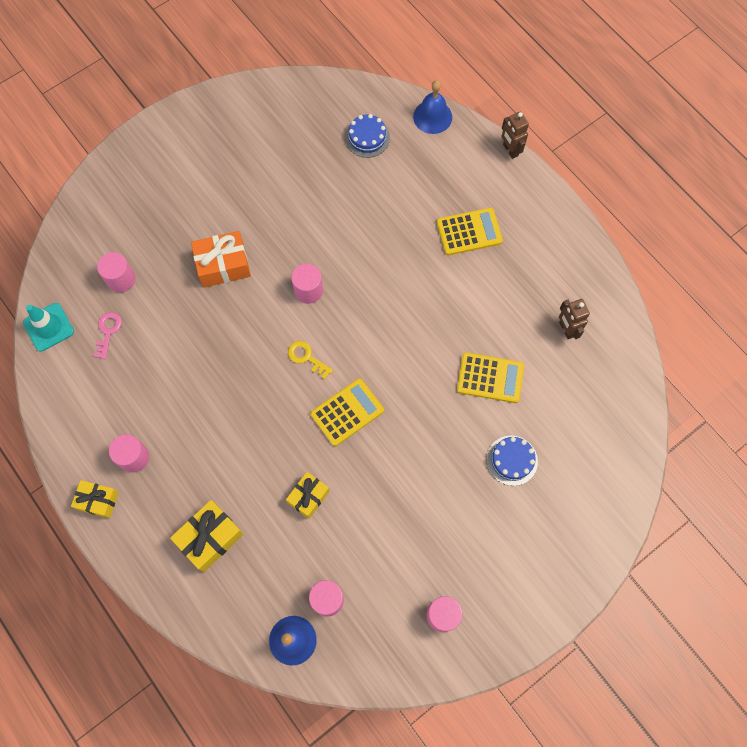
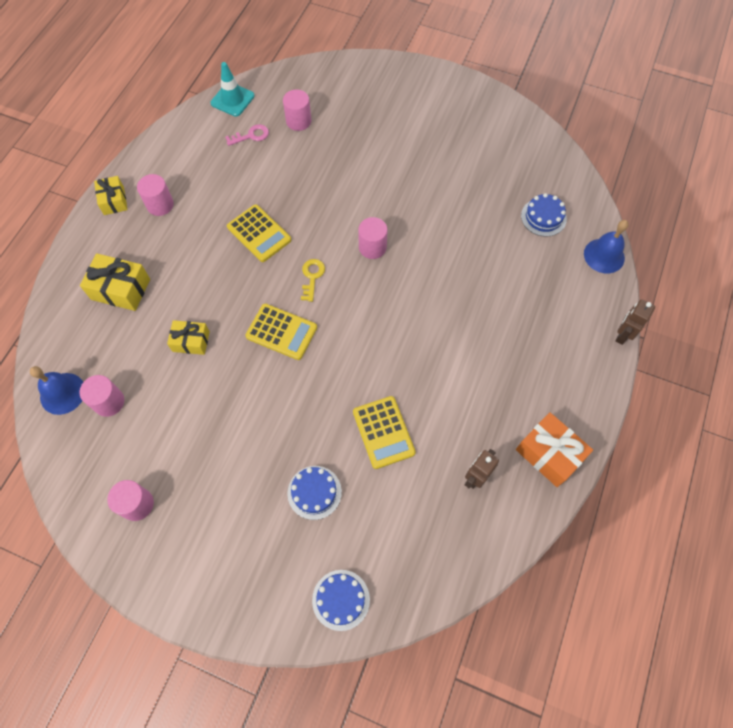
camera: 60 degrees right, 5 degrees down
orange gift [191,231,251,288] -> orange gift moved to [516,412,593,487]
yellow calculator [437,208,503,255] -> yellow calculator moved to [227,204,291,262]
none -> blue cake [312,570,370,631]

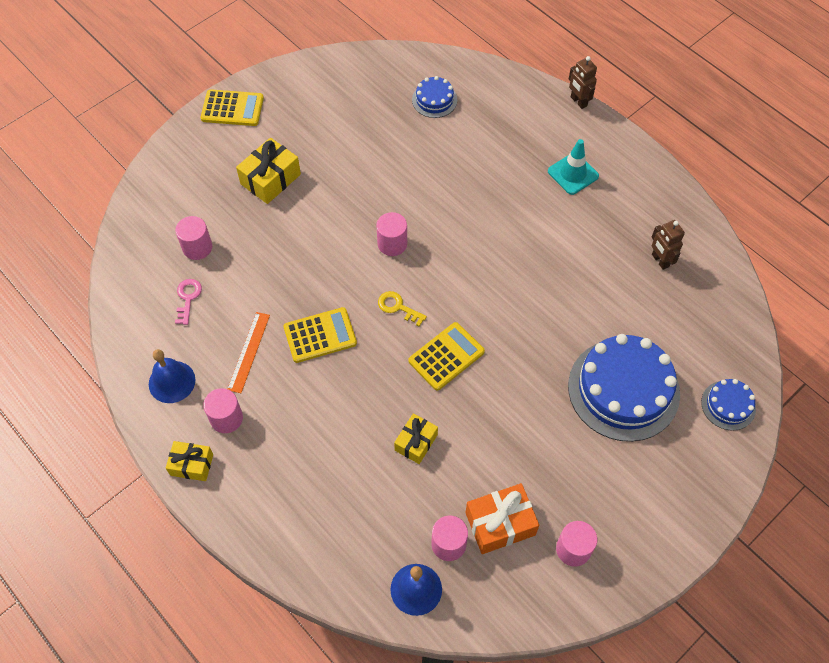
camera: 65 degrees left, 5 degrees down
yellow gift [80,253,150,311] -> yellow gift moved to [236,138,301,204]
turquoise traffic cone [210,62,255,117] -> turquoise traffic cone moved to [548,139,599,195]
blue cake [287,466,342,520] -> blue cake [568,334,680,442], size x2.08
yellow calculator [353,396,416,469] -> yellow calculator moved to [201,89,264,126]
orange gift [516,412,593,487] -> orange gift moved to [465,483,539,554]
blue bell [584,220,629,273] -> blue bell moved to [149,349,195,403]
none -> orange ruler [228,312,270,393]

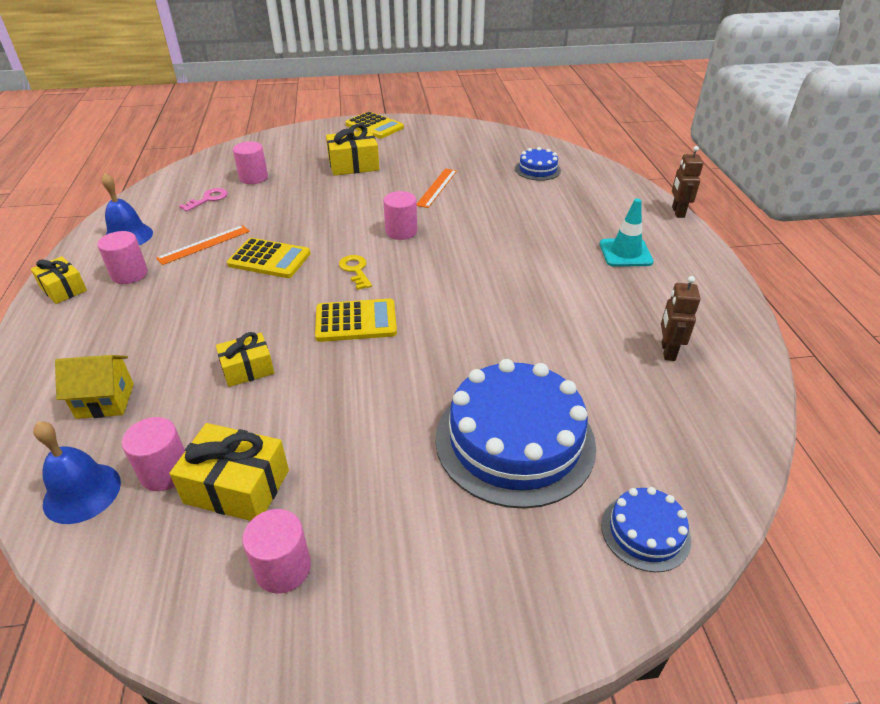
camera: 35 degrees right, 20 degrees down
orange gift [465,483,539,554] -> yellow gift [169,423,289,521]
none -> yellow house [55,355,134,419]
none -> orange ruler [417,168,457,208]

